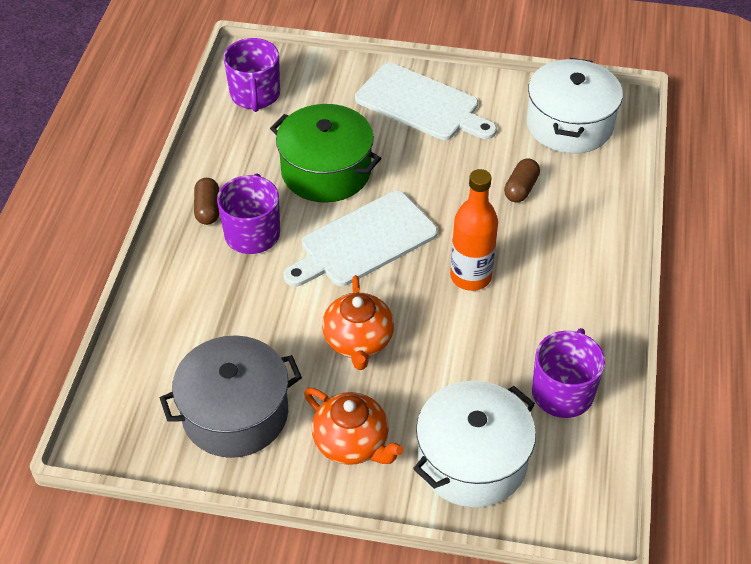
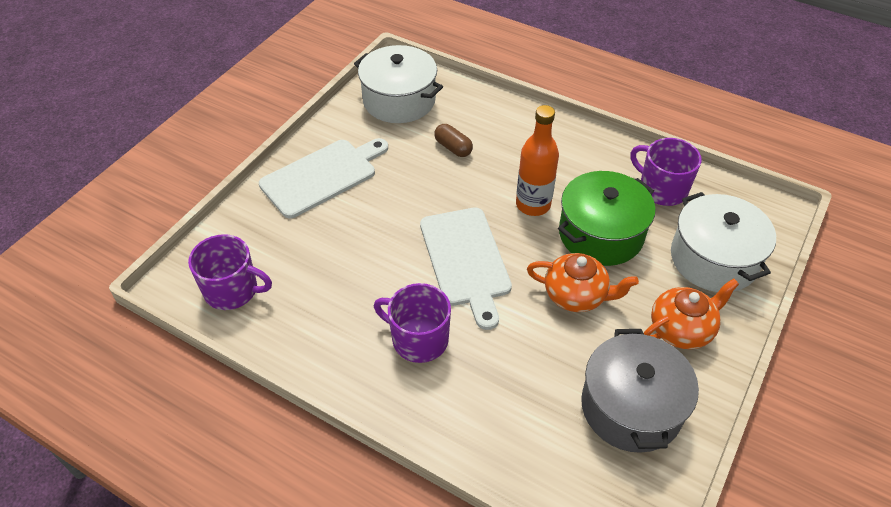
camera: 70 degrees left, 0 degrees up
brown capsule [194,178,219,225] -> none
green pot [270,104,381,203] -> green pot moved to [558,171,656,266]

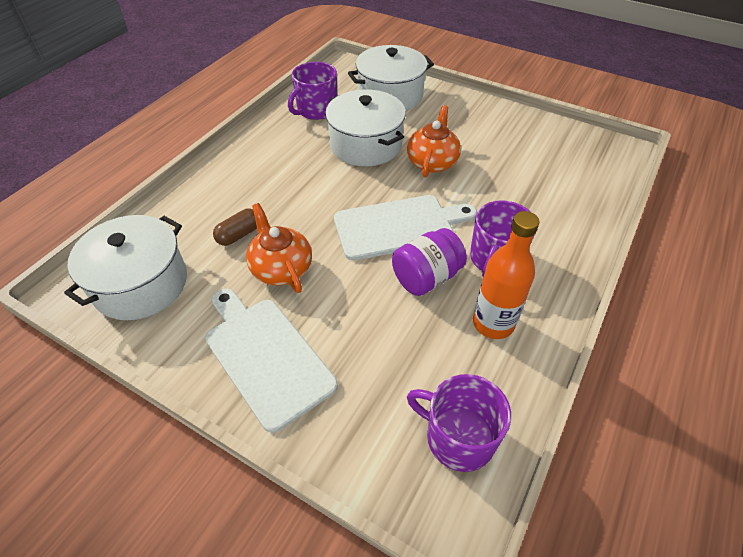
camera: 90 degrees left, 0 degrees up
purple mug [188,234,272,310] -> purple mug turned 75 degrees counterclockwise [407,374,511,472]
orange bottle [516,105,559,216] -> orange bottle moved to [473,211,539,339]
green pot [558,171,656,266] -> white pot [325,89,406,166]
grey pot [581,329,699,453] -> none
orange teapot [644,279,739,349] -> orange teapot moved to [246,203,312,293]
none -> purple jar [392,228,467,296]

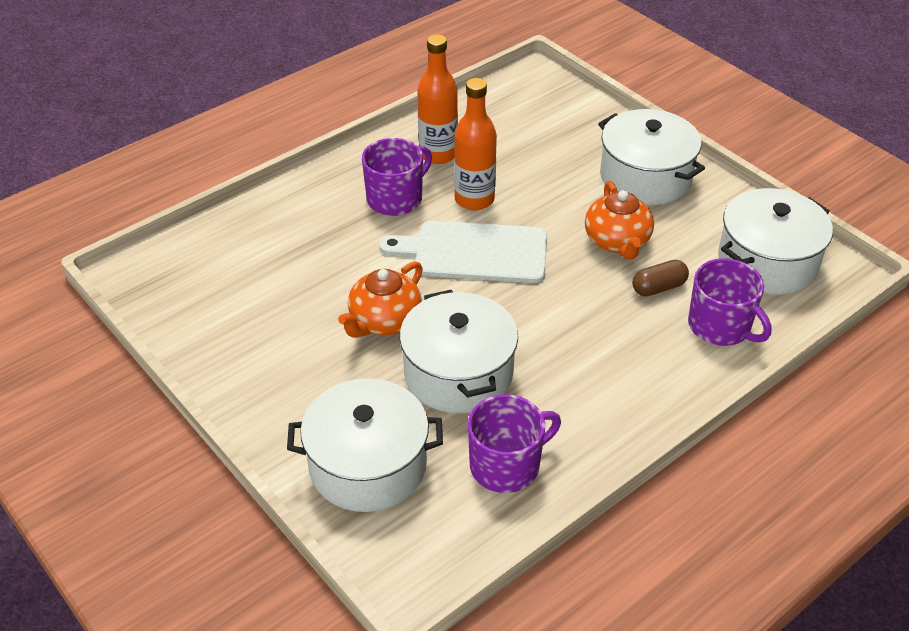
camera: 160 degrees left, 5 degrees down
white cutting board [205,289,338,433] -> white pot [598,109,705,205]
purple jar [392,228,467,296] -> orange bottle [454,78,497,210]
purple mug [407,374,511,472] -> purple mug moved to [688,258,771,346]

